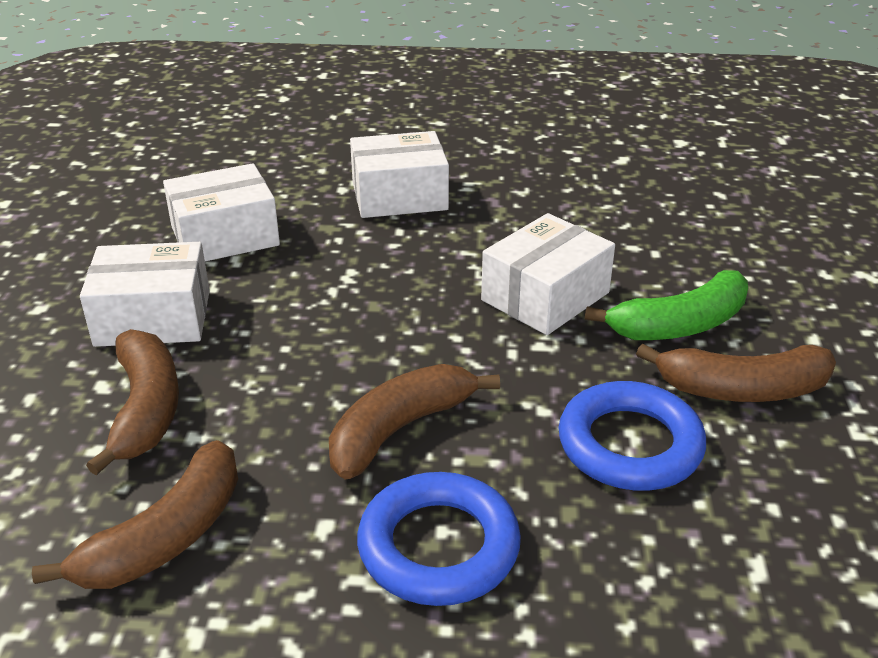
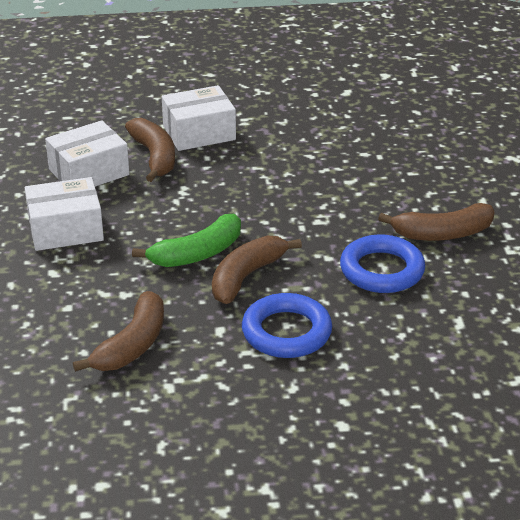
camera: 10 degrees left, 0 degrees up
brown banana [86,329,179,475] -> brown banana moved to [125,118,175,182]
white box [481,213,615,335] -> none
green banana [585,270,748,340] -> green banana moved to [132,214,241,267]

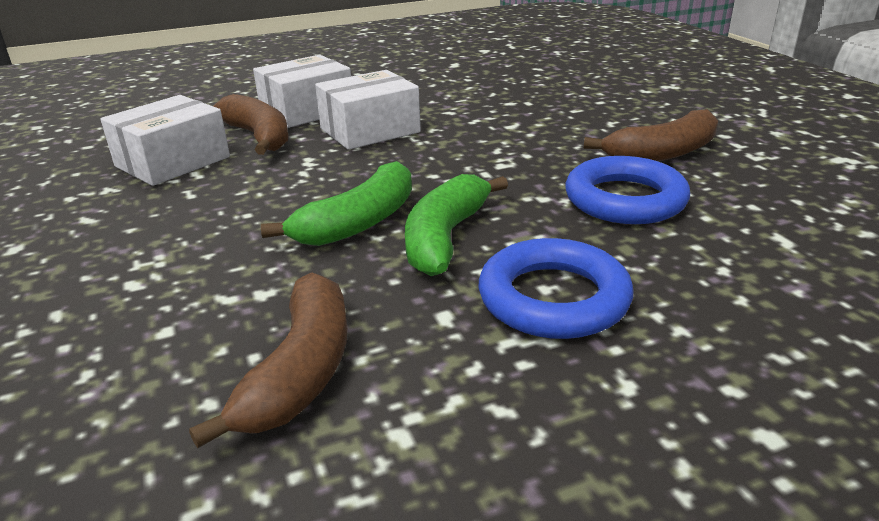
camera: 15 degrees left, 5 degrees down
white box [25,177,104,251] -> white box moved to [315,70,421,150]
brown banana [212,236,302,304] -> green banana [405,174,508,276]

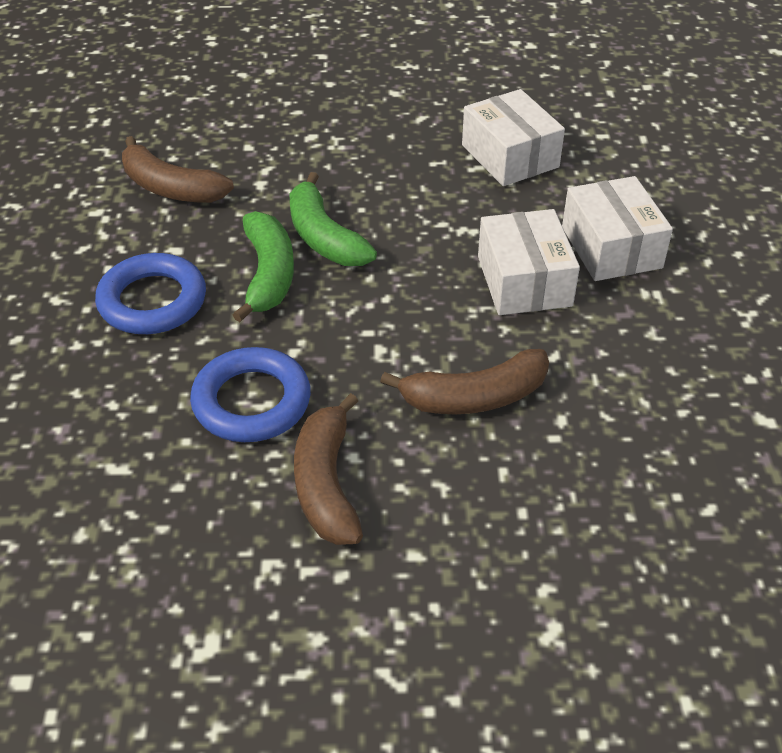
camera: 110 degrees right, 15 degrees up
brown banana [214,94,288,155] -> brown banana moved to [380,349,549,414]
green banana [405,174,508,276] -> green banana turned 45 degrees clockwise [233,211,294,322]

